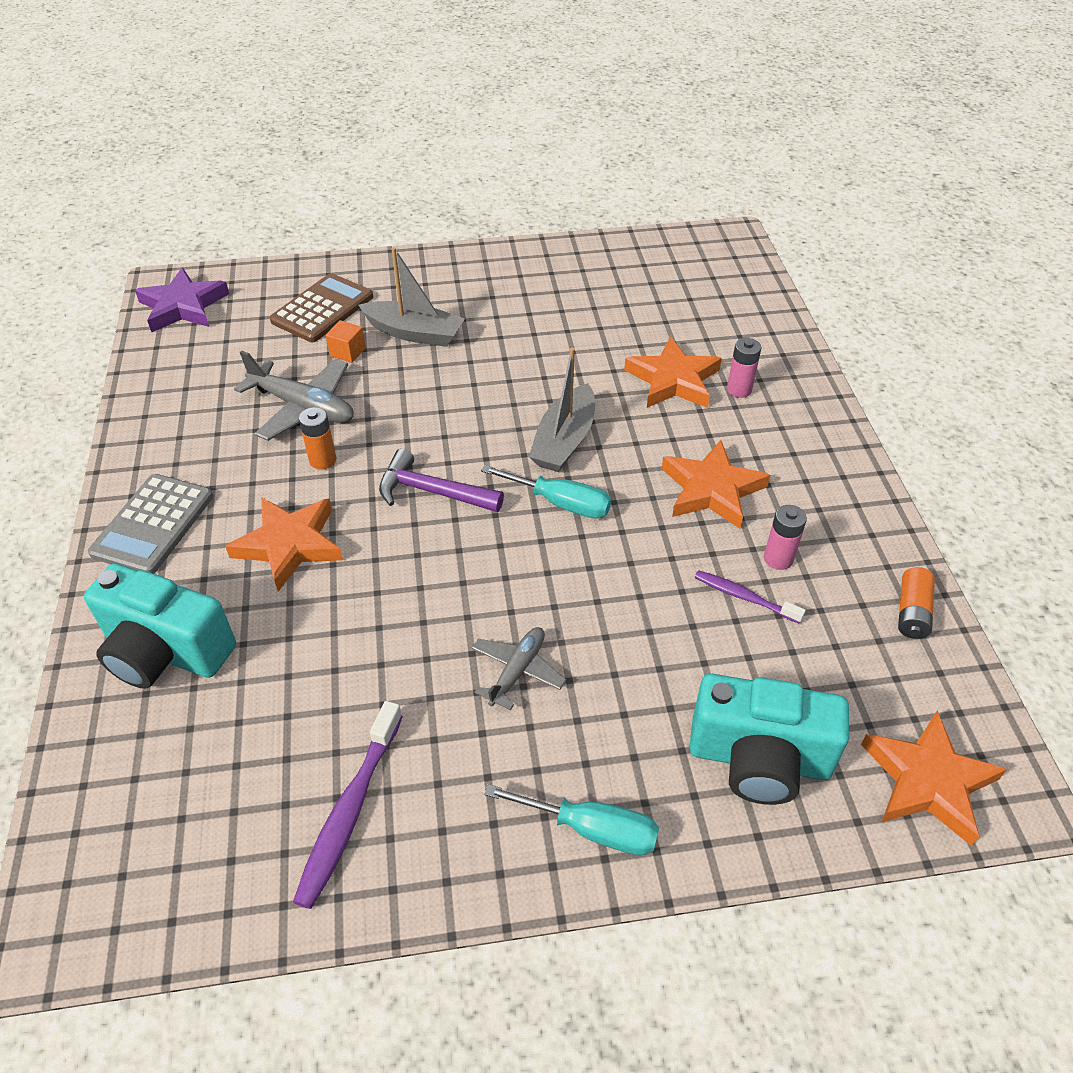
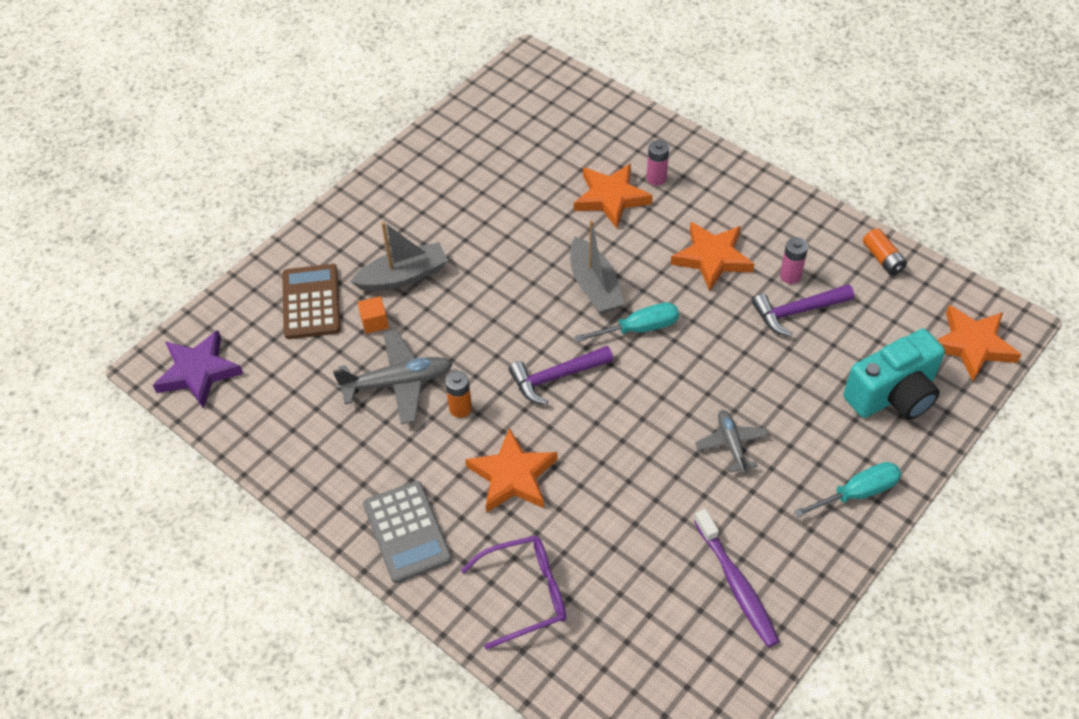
camera: 40 degrees left, 5 degrees up
turquoise camera [84,563,236,689] -> purple glasses [461,536,566,650]
purple toothbrush [695,570,806,624] -> purple hammer [752,284,854,337]

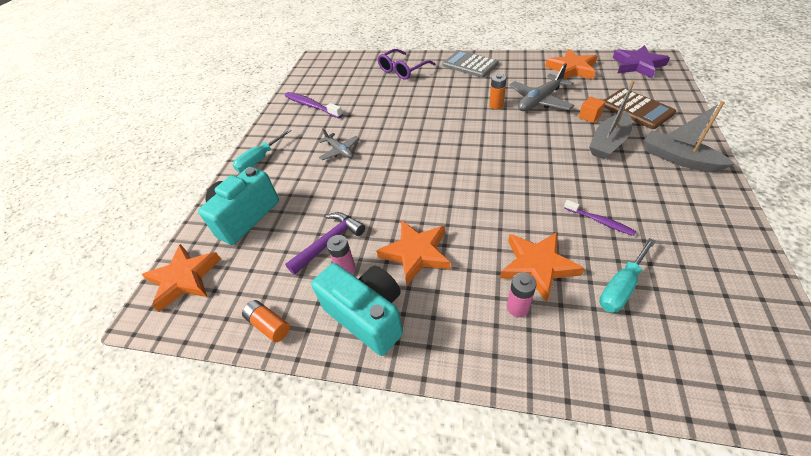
camera: 155 degrees right, 5 degrees down
orange star [465,428,557,513] -> orange star moved to [545,49,597,79]
purple hammer [508,346,613,405] -> none
grey boat [570,220,624,314] -> grey boat moved to [644,101,735,173]
turquoise screwdriver [575,302,679,342] -> turquoise screwdriver moved to [599,238,656,313]
none -> turquoise camera [311,263,403,356]
none -> purple toothbrush [564,200,636,236]

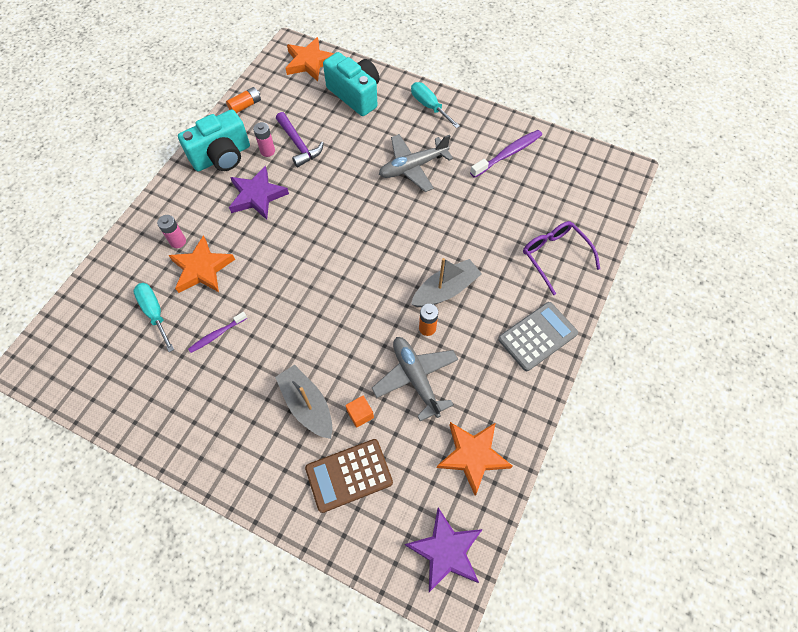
camera: 100 degrees right, 15 degrees up
grey plane [319,128,359,160] -> grey plane [379,134,453,192], size x1.61
orange star [376,220,451,286] -> purple star [229,166,289,220]
grey boat [644,101,735,173] -> grey boat moved to [411,258,482,307]

